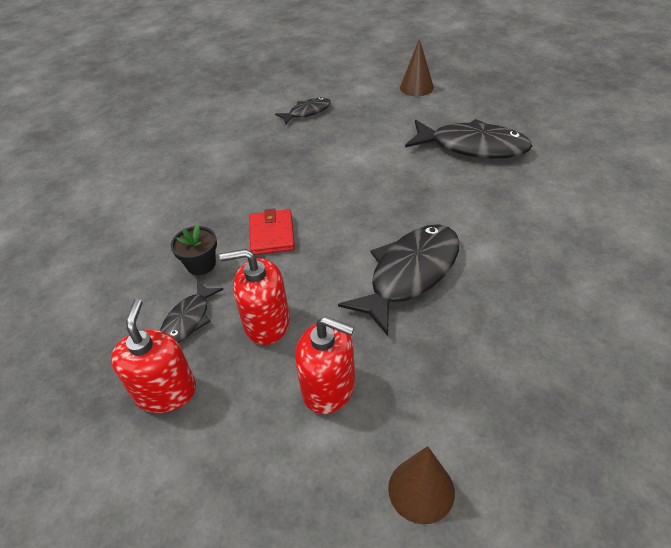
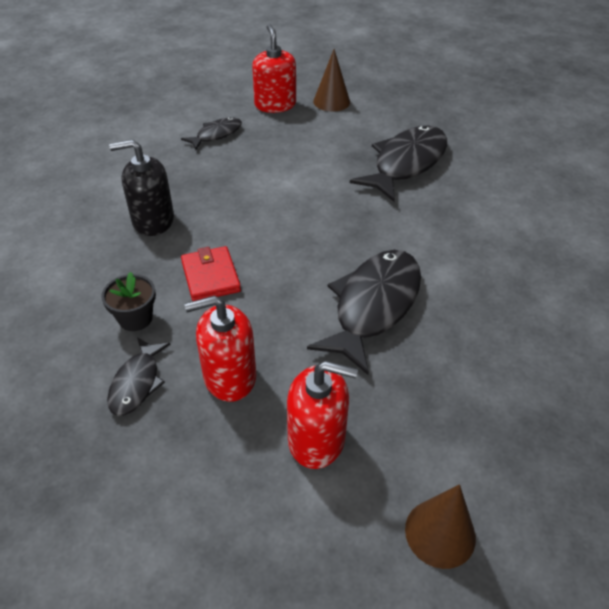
camera: 15 degrees left, 0 degrees up
red soap dispenser [111,299,196,413] -> red soap dispenser moved to [252,24,296,113]
black fish [405,119,532,158] -> black fish turned 60 degrees counterclockwise [350,126,447,202]
none -> black soap dispenser [109,139,174,236]

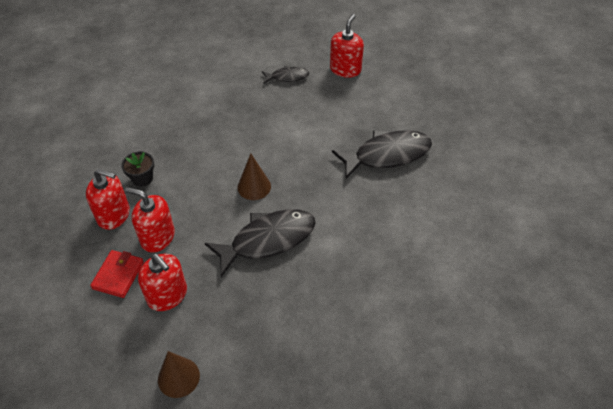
camera: 35 degrees right, 5 degrees up
black fish [107,337,170,416] -> red soap dispenser [86,169,130,230]
black soap dispenser [109,139,174,236] -> none
red wallet [181,246,241,301] -> red wallet moved to [90,250,144,298]
brown cone [313,49,350,112] -> brown cone moved to [237,154,271,200]

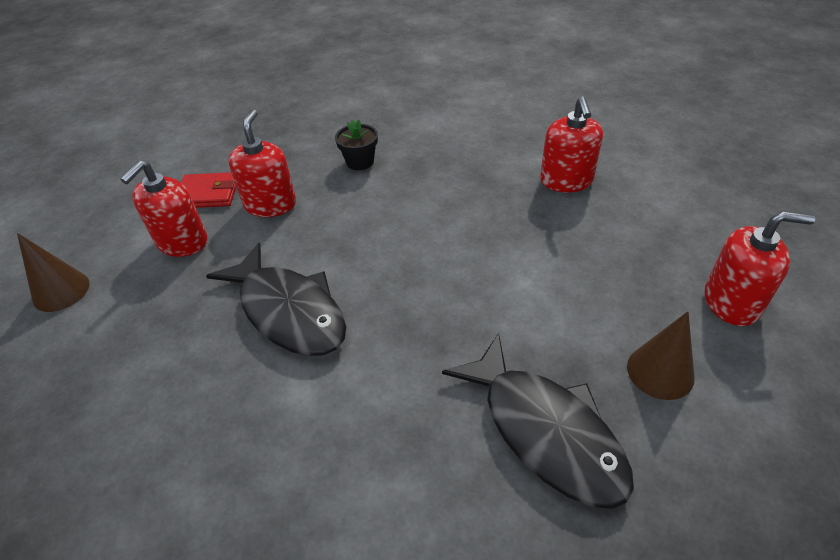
camera: 75 degrees right, 5 degrees down
red soap dispenser [86,169,130,230] -> red soap dispenser moved to [540,96,603,193]
brown cone [237,154,271,200] -> brown cone moved to [627,311,695,400]
black fish [262,65,309,84] -> none

